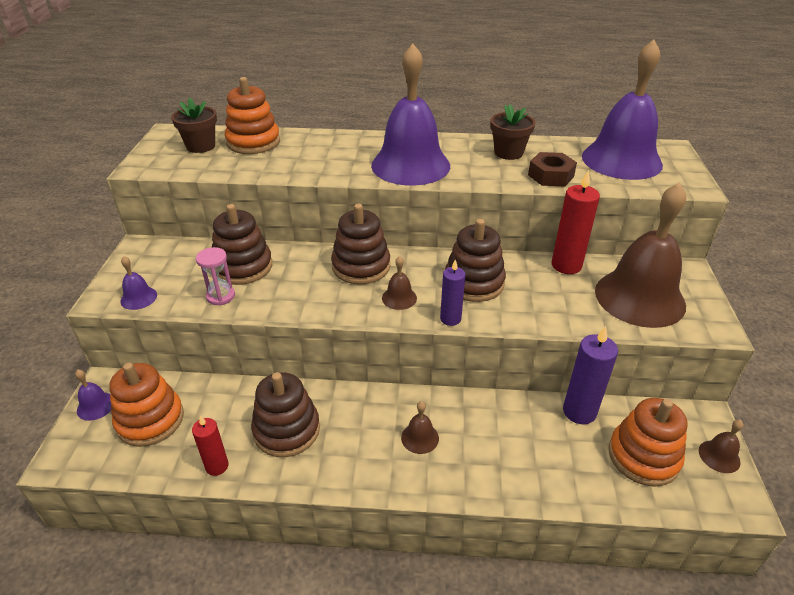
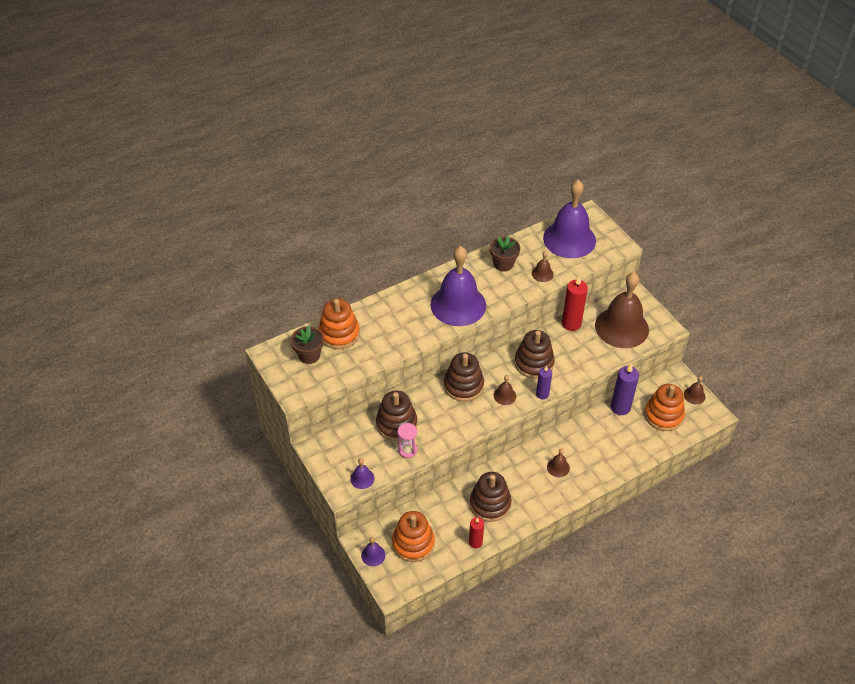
camera: 35 degrees left, 10 degrees up
brown nut [528,152,577,186] -> brown bell [532,251,554,282]

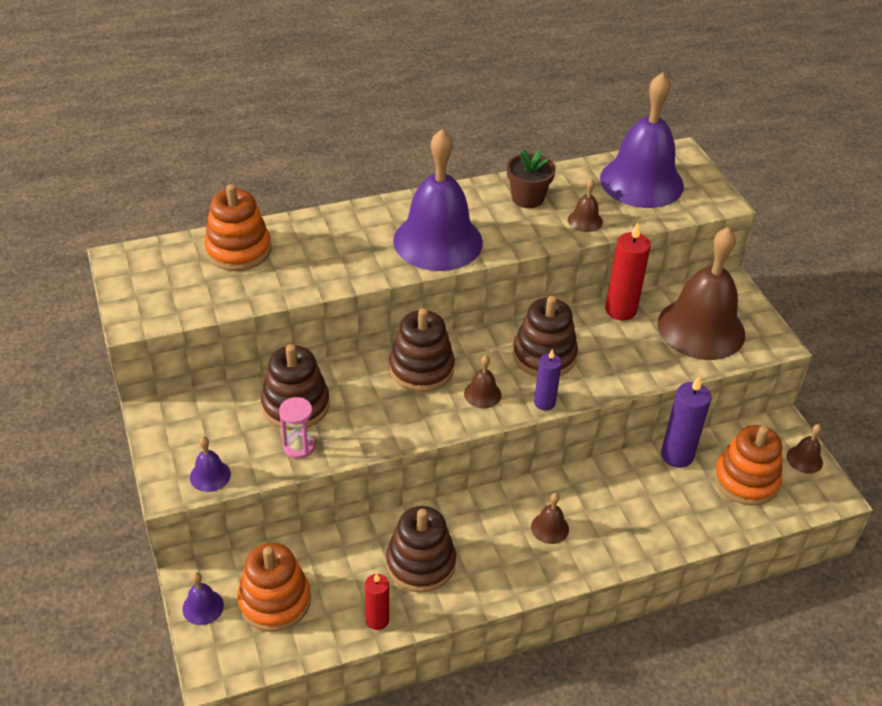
camera: 10 degrees right, 5 degrees down
brown flower pot [291,325,324,364] -> none

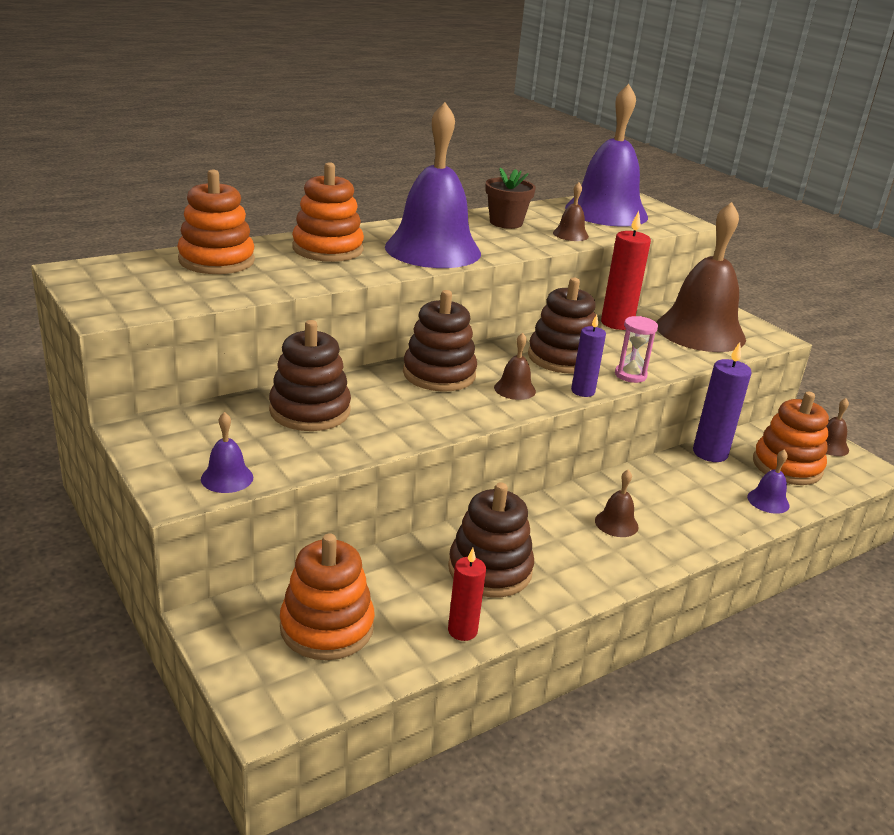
camera: 15 degrees left, 15 degrees down
purple bell [182,572,224,625] -> purple bell moved to [747,449,790,514]
pink hourglass [279,397,315,459] -> pink hourglass moved to [615,316,658,383]
none -> orange stacking toy [292,162,364,262]

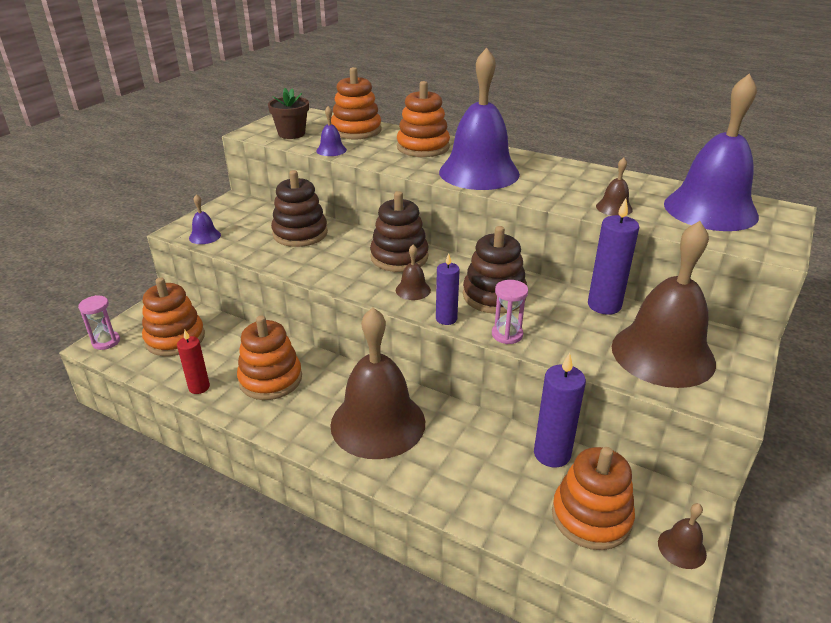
camera: 65 degrees right, 5 degrees up
brown stacking toy [448,482,534,597] -> orange stacking toy [237,315,302,400]
brown flower pot [485,168,536,229] -> brown flower pot moved to [268,88,309,139]
brown bell [595,469,639,537] -> brown bell [330,307,425,459], size x2.49
red candle [601,211,651,330] -> purple candle [588,198,639,315]
purple bell [747,449,790,514] -> purple bell moved to [317,106,347,156]
none -> pink hourglass [78,295,120,350]

